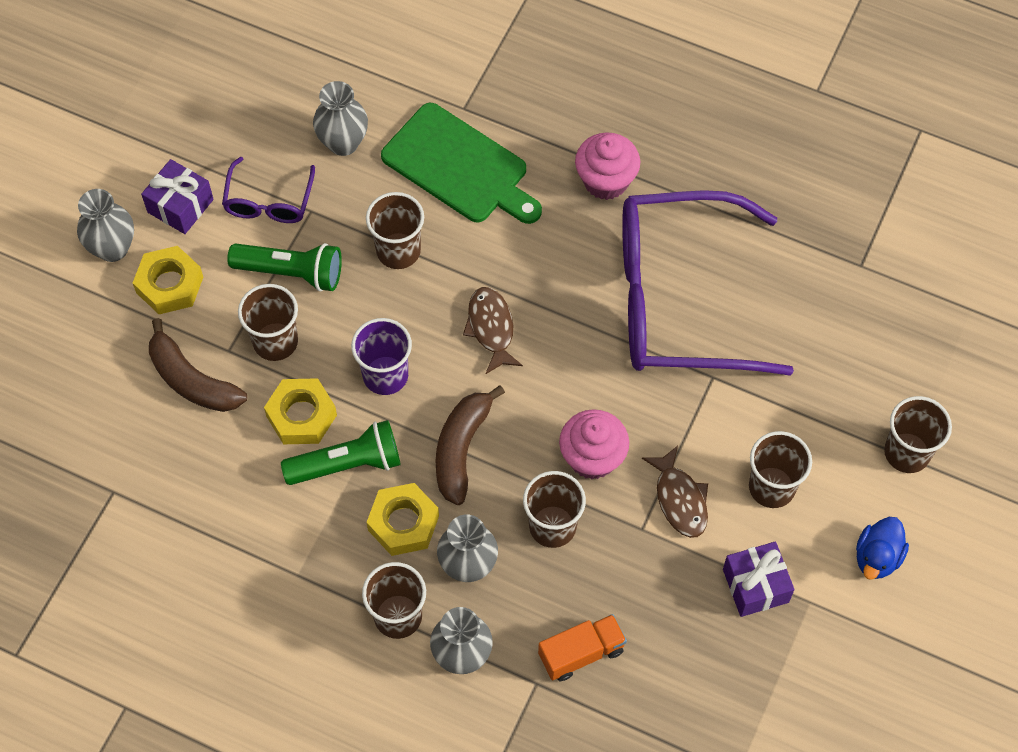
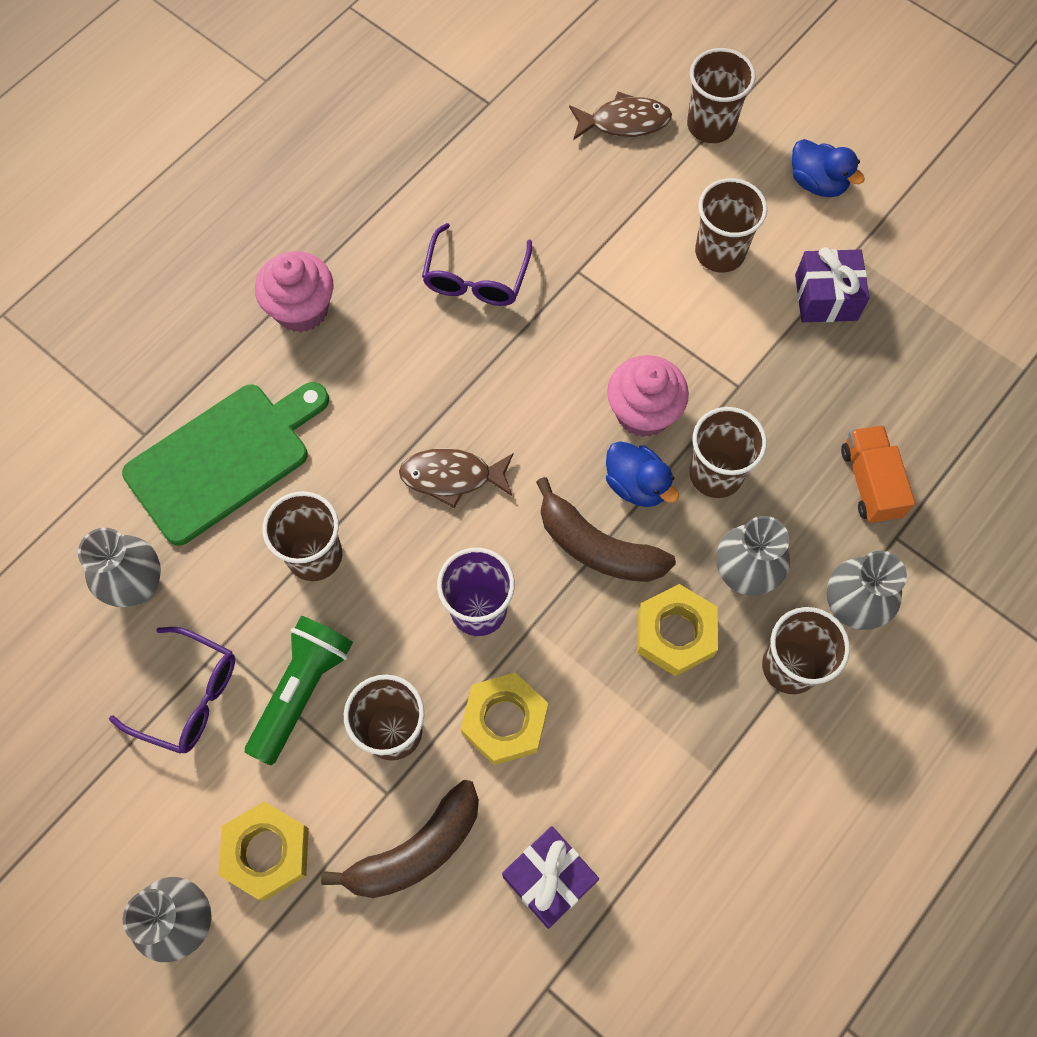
camera: 75 degrees left, 5 degrees up
purple gift [141,159,214,234] -> purple gift moved to [502,826,599,929]
green flashlight [281,420,401,485] -> none
purple glasses [622,190,794,376] -> purple glasses [422,223,532,306], size x0.45
brown fish [642,446,708,538] -> brown fish moved to [569,91,672,140]
none -> blue duck [606,441,679,507]

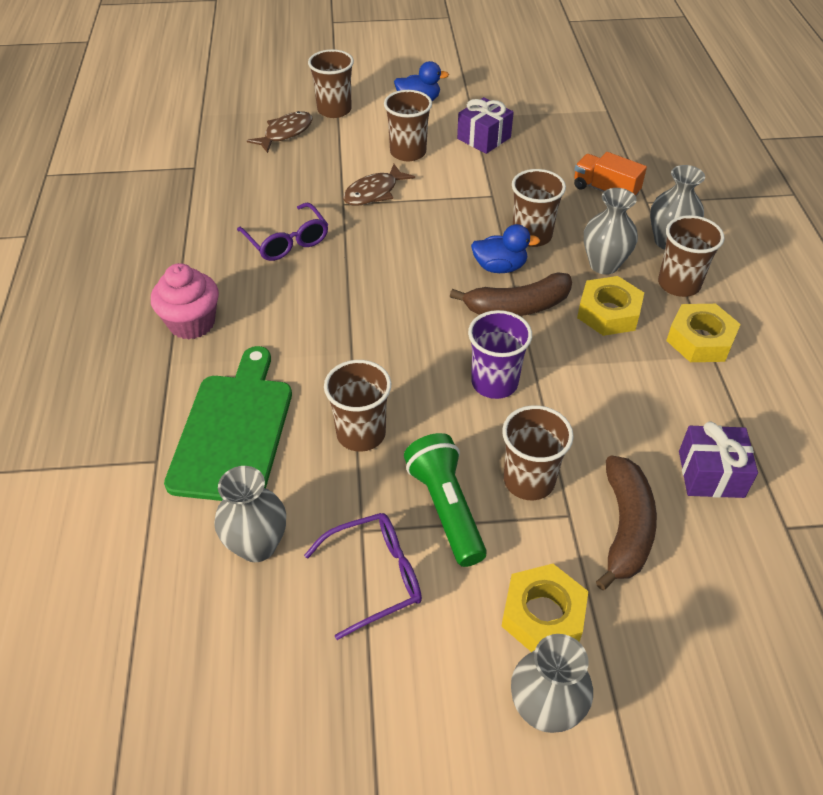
camera: 45 degrees left, 20 degrees down
brown fish [399,448,513,508] -> brown fish moved to [343,164,415,206]
yellow nut [461,672,548,765] -> yellow nut moved to [666,304,741,362]
pink cupcake [607,355,689,437] -> none

